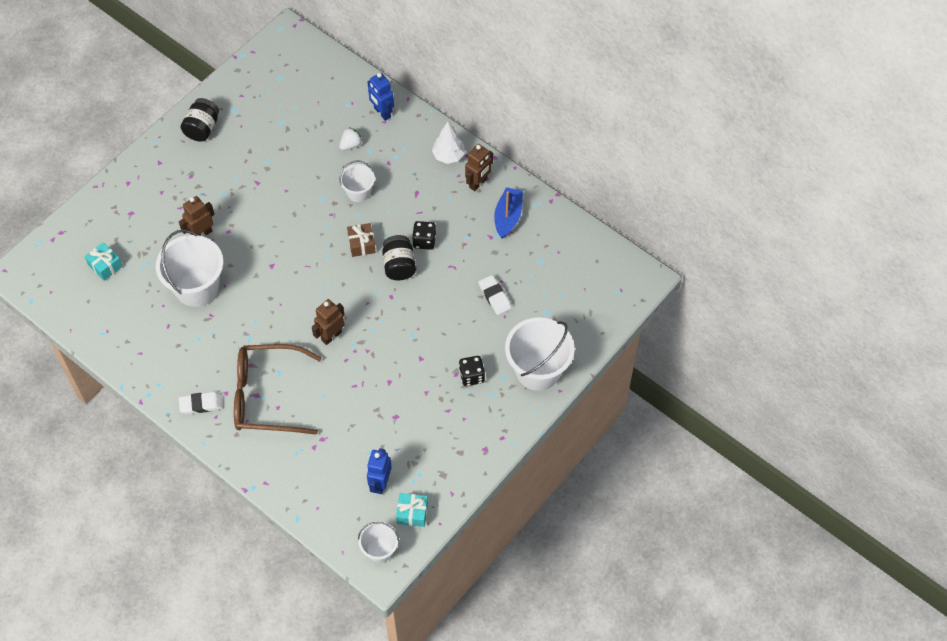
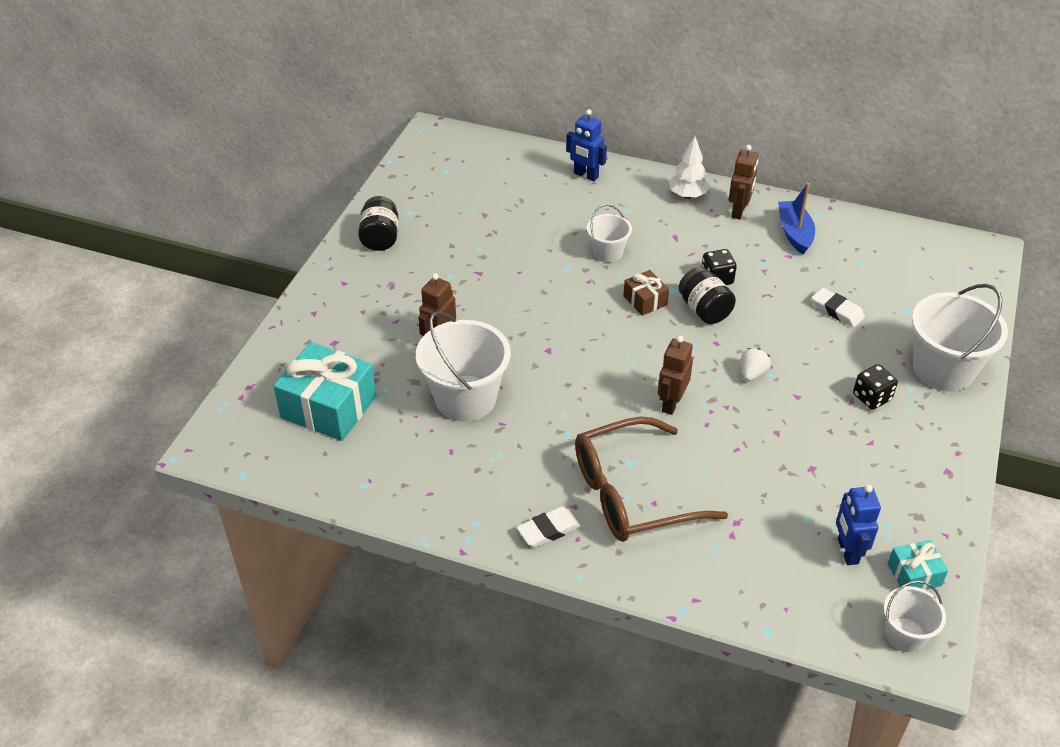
camera: 20 degrees left, 15 degrees down
turquoise gift [85,242,123,280] -> turquoise gift [273,342,377,441], size x1.99
white strawberry [339,127,363,150] -> white strawberry moved to [741,348,771,382]

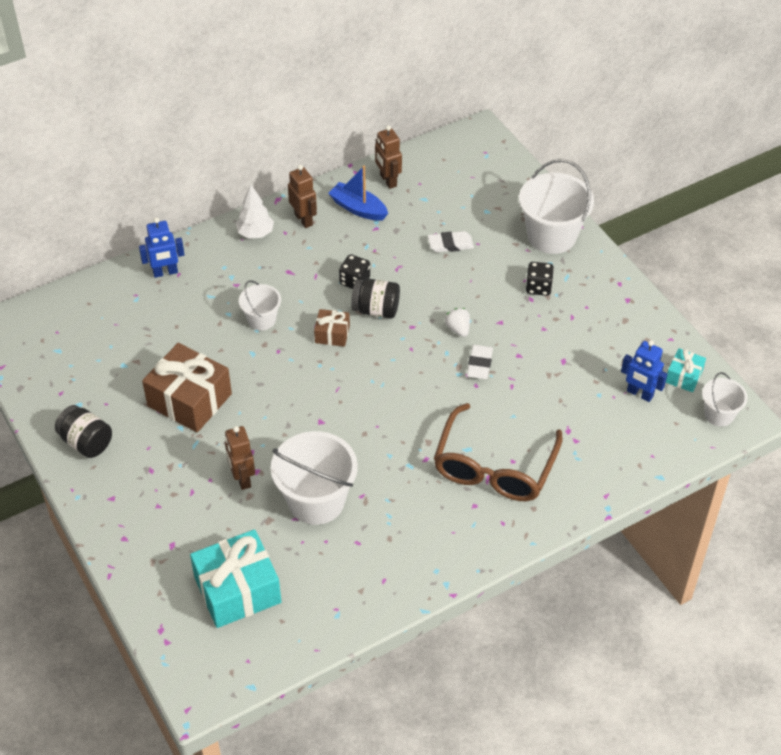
camera: 50 degrees left, 5 degrees up
white eraser [517,507,581,547] -> white eraser moved to [467,345,493,379]
brown robot [658,336,693,415] -> brown robot moved to [375,125,402,189]
none -> brown gift [142,343,232,432]

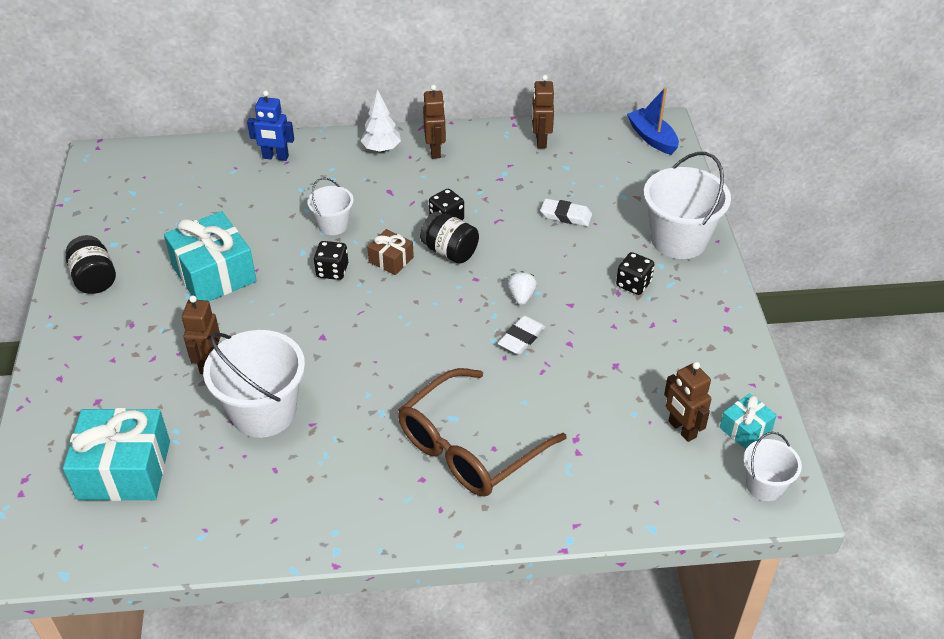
camera: 25 degrees right, 5 degrees down
brown gift [142,343,232,432] -> turquoise gift [164,211,257,301]
blue boat [328,166,388,221] -> blue boat moved to [627,87,679,155]
blue robot [621,340,667,402] -> brown robot [664,362,711,442]
none -> black dice [314,241,348,280]

